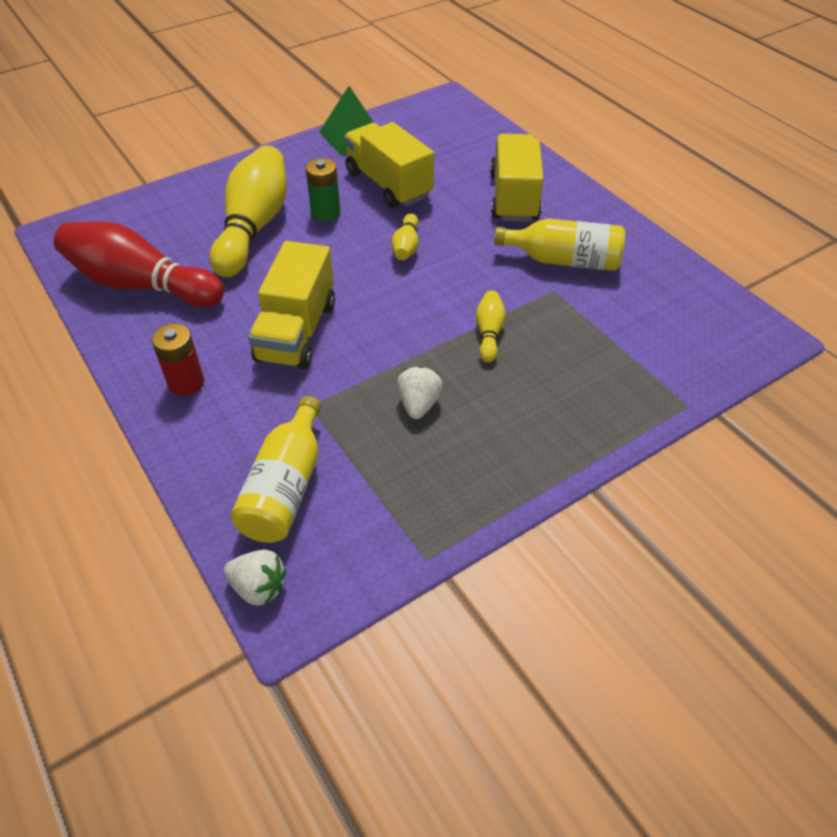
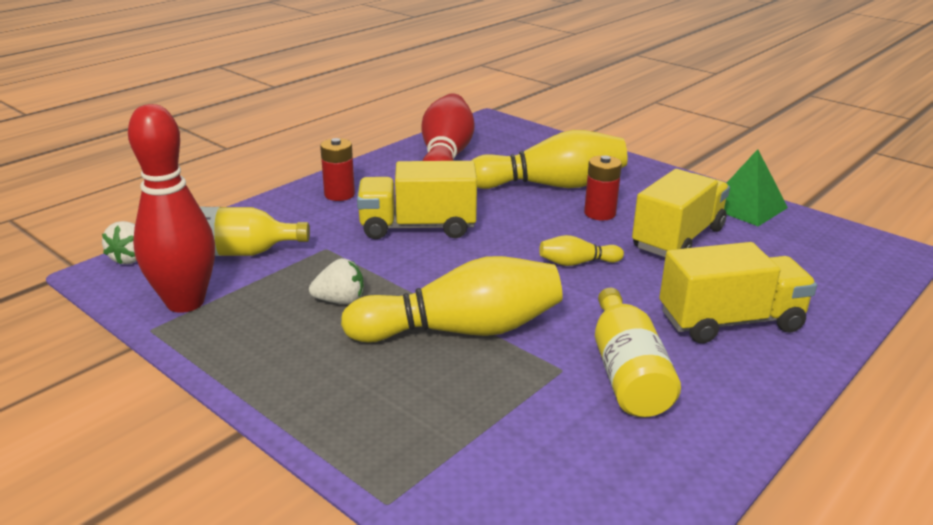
camera: 75 degrees right, 20 degrees down
green battery [305,158,340,221] -> red battery [584,155,622,220]
yellow bowling pin [476,291,506,363] -> yellow bowling pin [341,256,563,343], size x2.22
none -> red bowling pin [128,104,215,313]

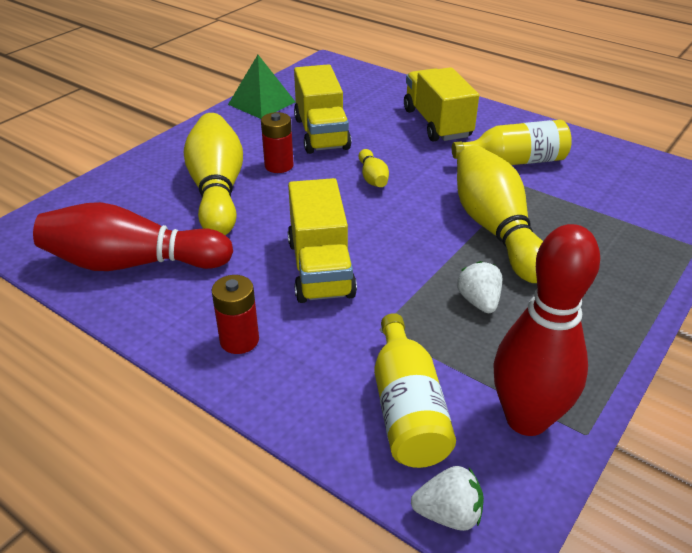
camera: 95 degrees left, 10 degrees up
yellow truck [632,169,730,257] -> yellow truck turned 135 degrees counterclockwise [294,64,351,154]

